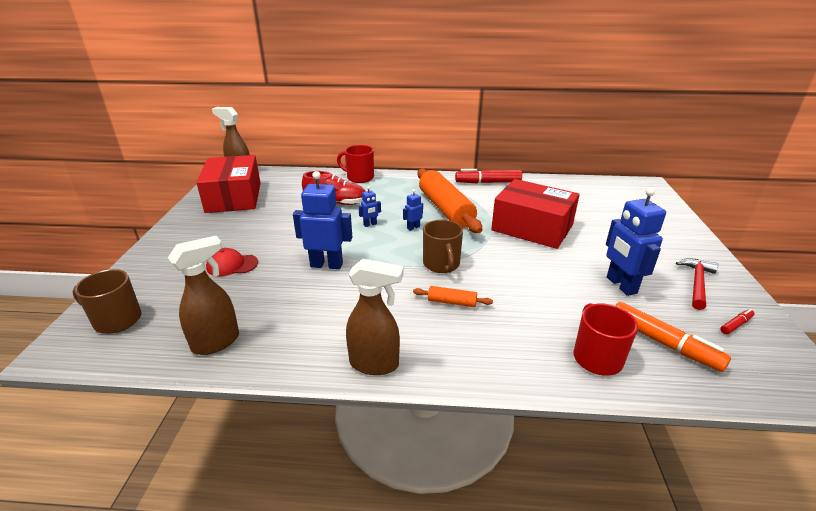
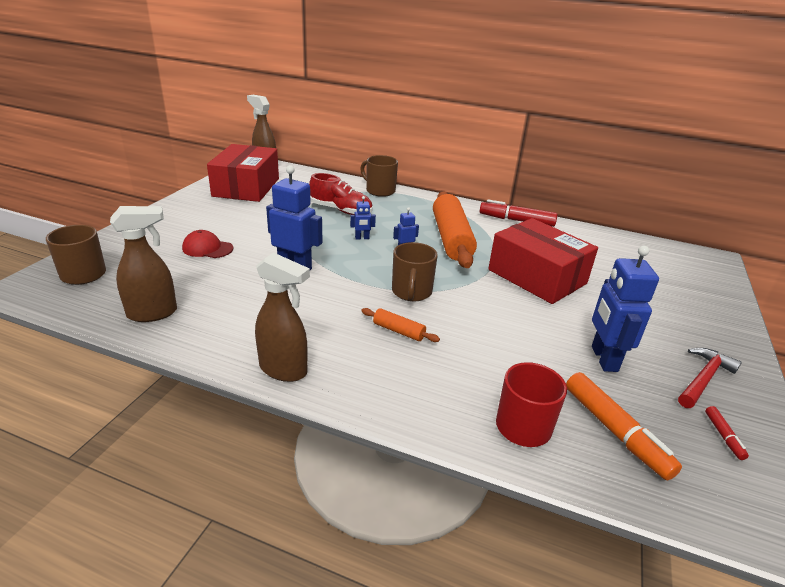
camera: 15 degrees right, 0 degrees up
red mug [337,145,374,183] -> brown mug [360,155,398,197]
red marker [720,309,755,334] -> red marker turned 105 degrees clockwise [705,406,749,460]

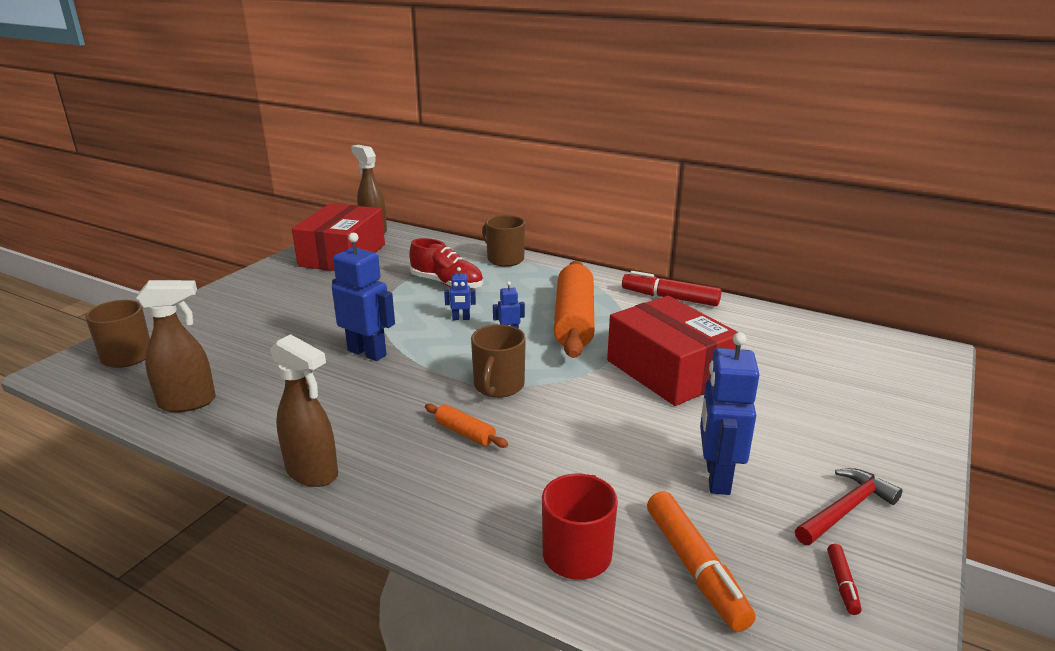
camera: 10 degrees right, 5 degrees down
red cap [182,230,233,258] -> none

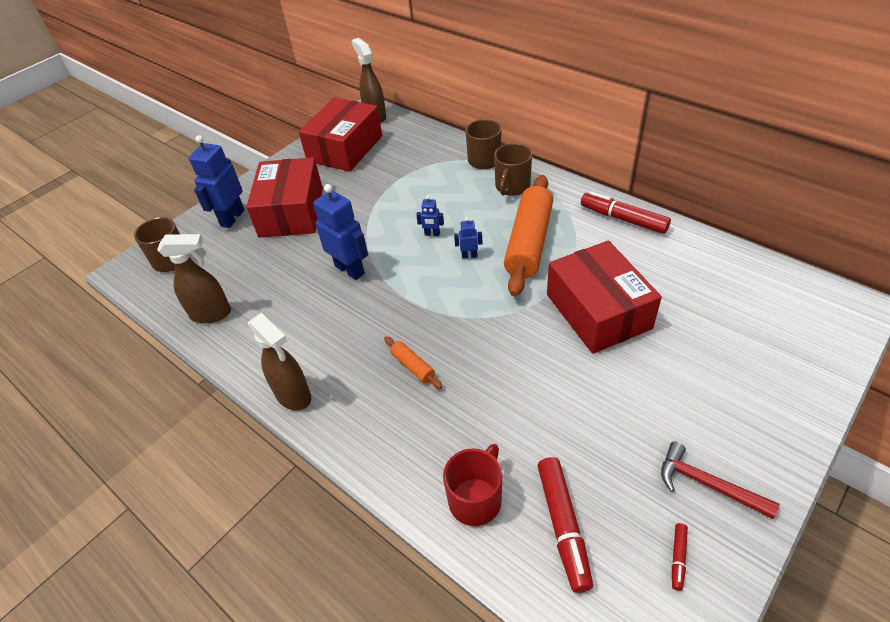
camera: 15 degrees right, 20 degrees up
red shoe [410,238,483,289] -> none
brown mug [471,324,526,398] -> brown mug moved to [494,143,532,196]
orange marker [647,491,756,632] -> red marker [538,457,593,593]
blue robot [700,332,759,495] -> blue robot moved to [189,135,245,228]
red hammer [795,468,902,545] -> red hammer turned 120 degrees counterclockwise [661,442,780,519]
none -> red box [246,157,323,238]

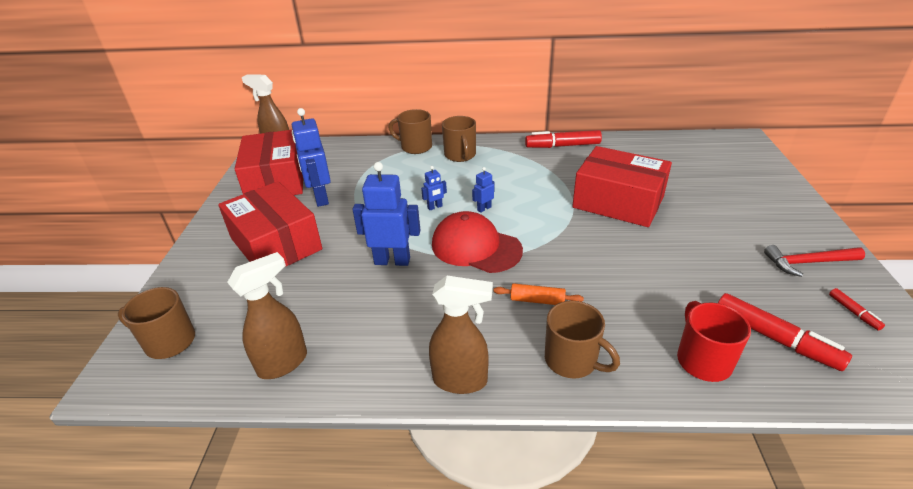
camera: 40 degrees left, 10 degrees down
blue robot [189,135,245,228] -> blue robot moved to [292,108,331,207]
orange rolling pin [504,175,553,297] -> none
none -> red cap [432,211,523,273]
none -> brown mug [545,301,620,379]

